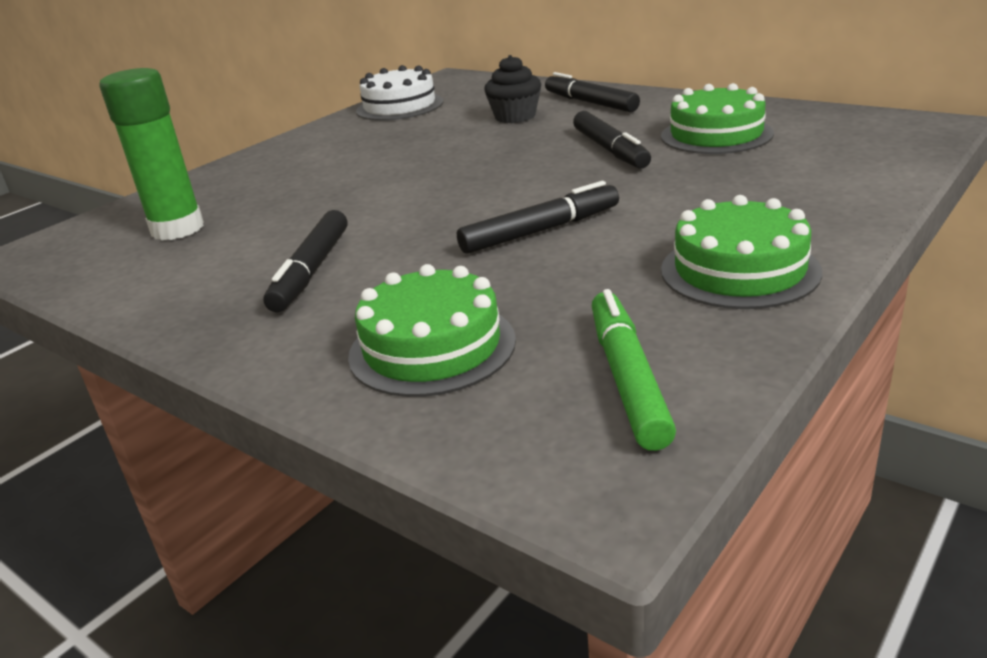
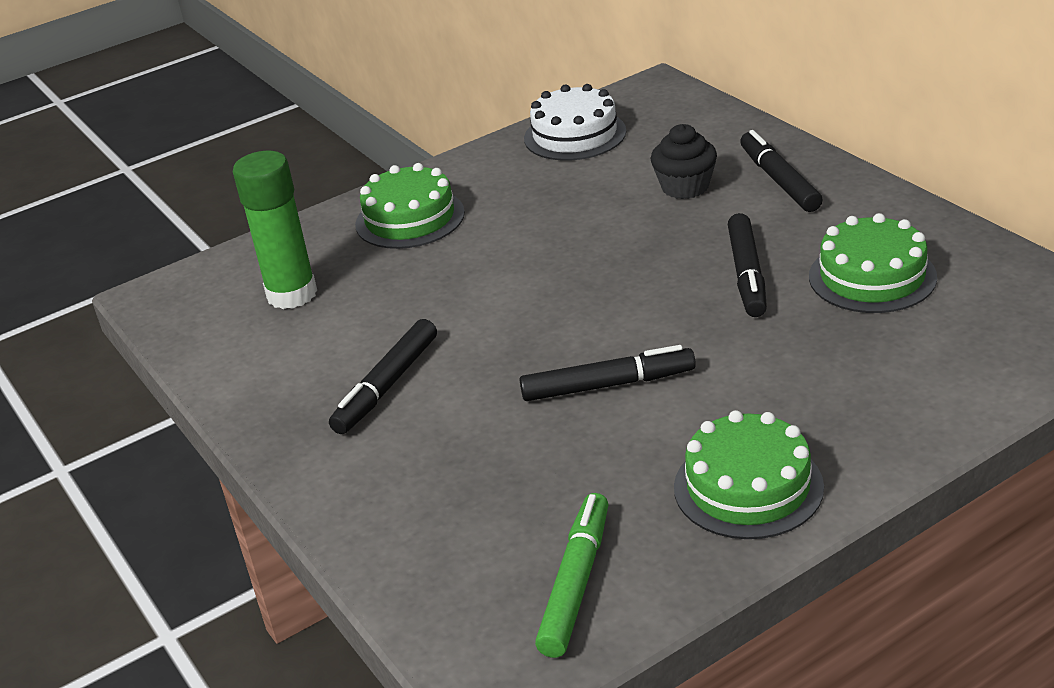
camera: 20 degrees right, 5 degrees up
green cake [348,264,516,397] -> green cake moved to [355,163,465,249]

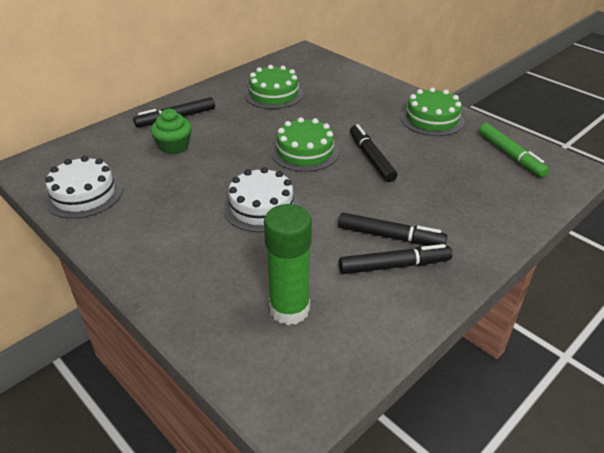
camera: 105 degrees left, 5 degrees up
green cake [355,163,465,249] -> green cake moved to [271,117,339,172]
green marker [535,493,609,658] -> green marker turned 120 degrees counterclockwise [479,123,549,177]
black cupcake [651,124,717,199] -> green cupcake [151,109,192,155]
black marker [728,213,767,317] -> black marker moved to [339,244,452,274]
none -> white cake [223,167,300,232]

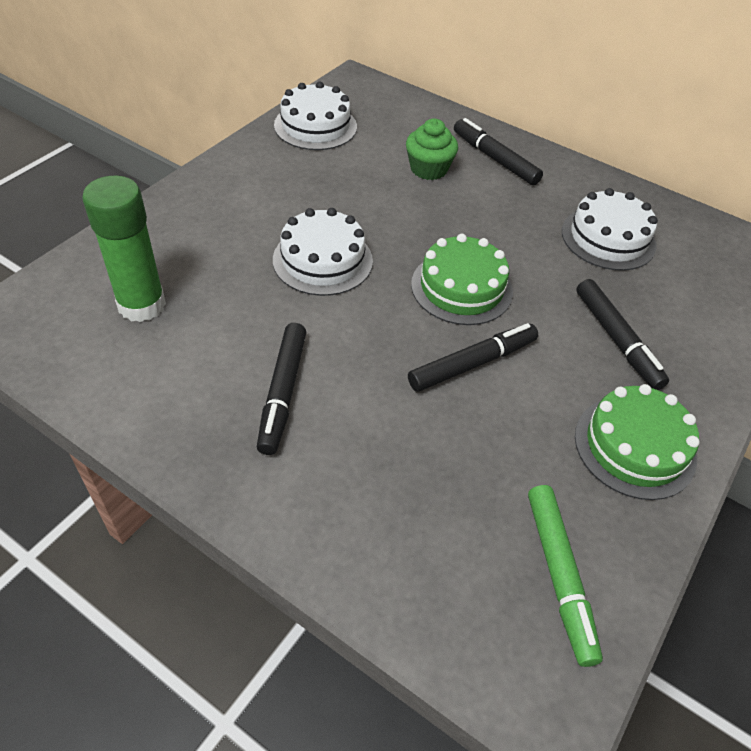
camera: 75 degrees right, 10 degrees up
green cake [245,65,303,109] -> white cake [562,188,658,271]
black marker [339,244,452,274] -> black marker moved to [576,279,669,390]
green marker [479,123,549,177] -> green marker turned 60 degrees counterclockwise [528,485,603,667]

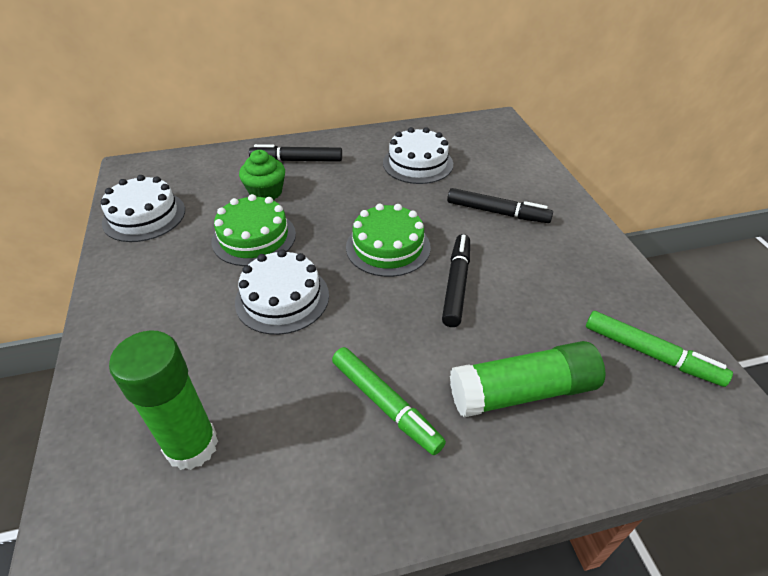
camera: 45 degrees left, 5 degrees down
black marker [257,323,306,455] -> green marker [332,347,446,455]
green cake [575,384,700,500] -> green cake moved to [212,194,296,266]
none -> green glue stick [450,341,605,417]

